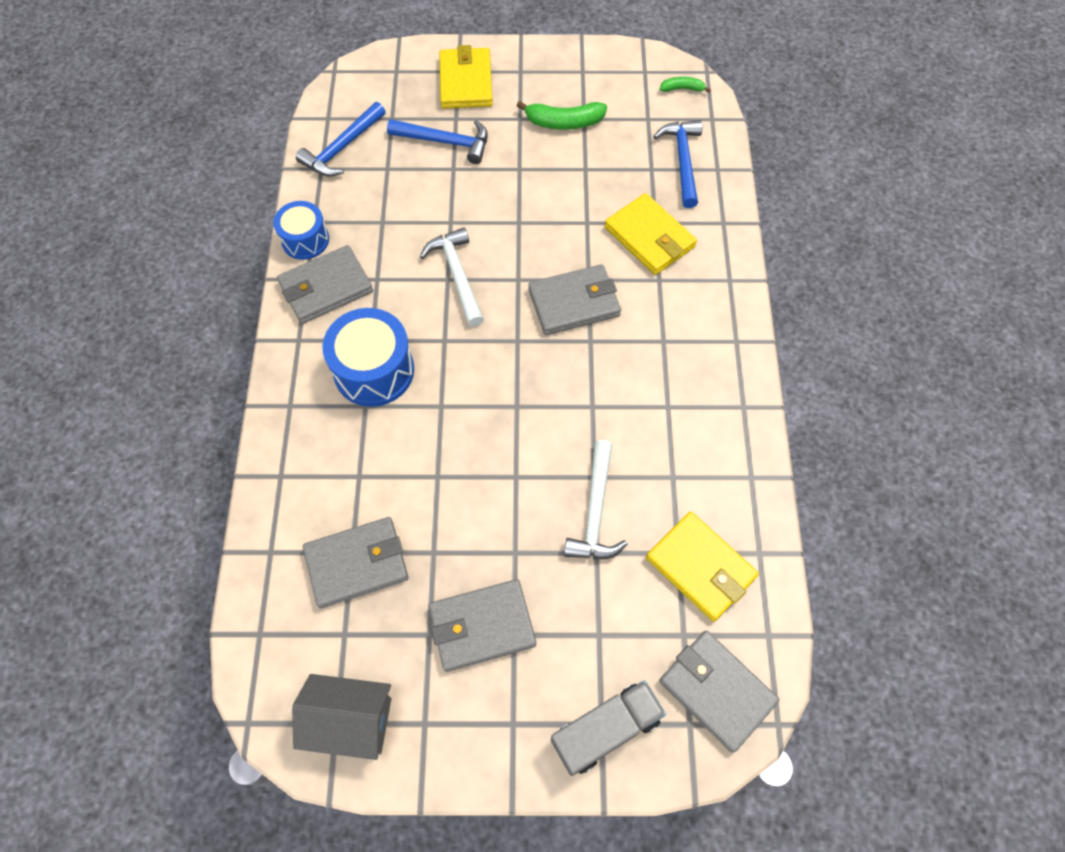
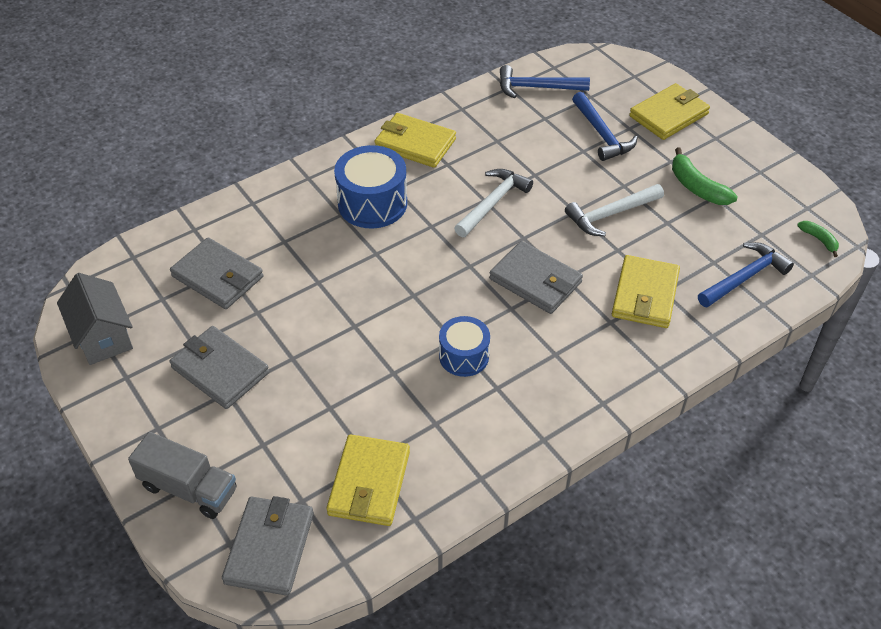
camera: 55 degrees right, 15 degrees down
blue drum [273,201,329,260] -> blue drum moved to [439,316,490,377]
grey wallet [277,245,373,324] -> yellow wallet [374,113,456,168]
white hammer [564,440,627,560] -> white hammer moved to [565,184,664,236]

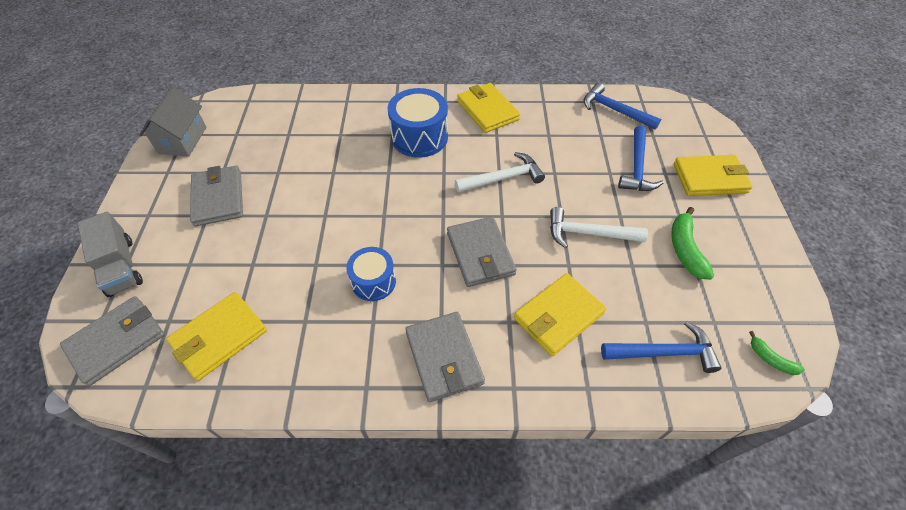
camera: 35 degrees right, 5 degrees up
grey wallet [170,237,263,309] -> grey wallet moved to [405,312,485,402]
green banana [797,221,839,257] -> green banana turned 135 degrees clockwise [749,331,805,375]

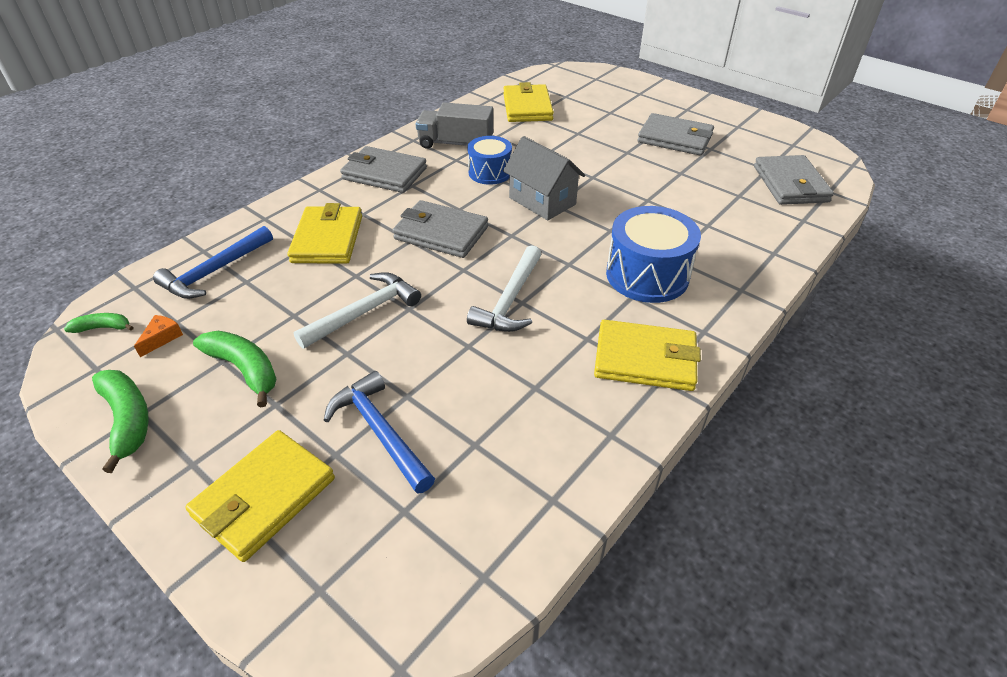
camera: 130 degrees right, 10 degrees down
grey wallet [60,296,165,386] -> grey wallet moved to [754,155,834,205]
grey truck [77,212,143,297] -> grey truck moved to [416,102,493,149]
grey house [139,86,206,157] -> grey house moved to [503,136,585,220]
blue hammer [584,82,661,130] -> none
none -> green banana [92,370,148,473]
none -> orange cheese [134,315,183,357]

